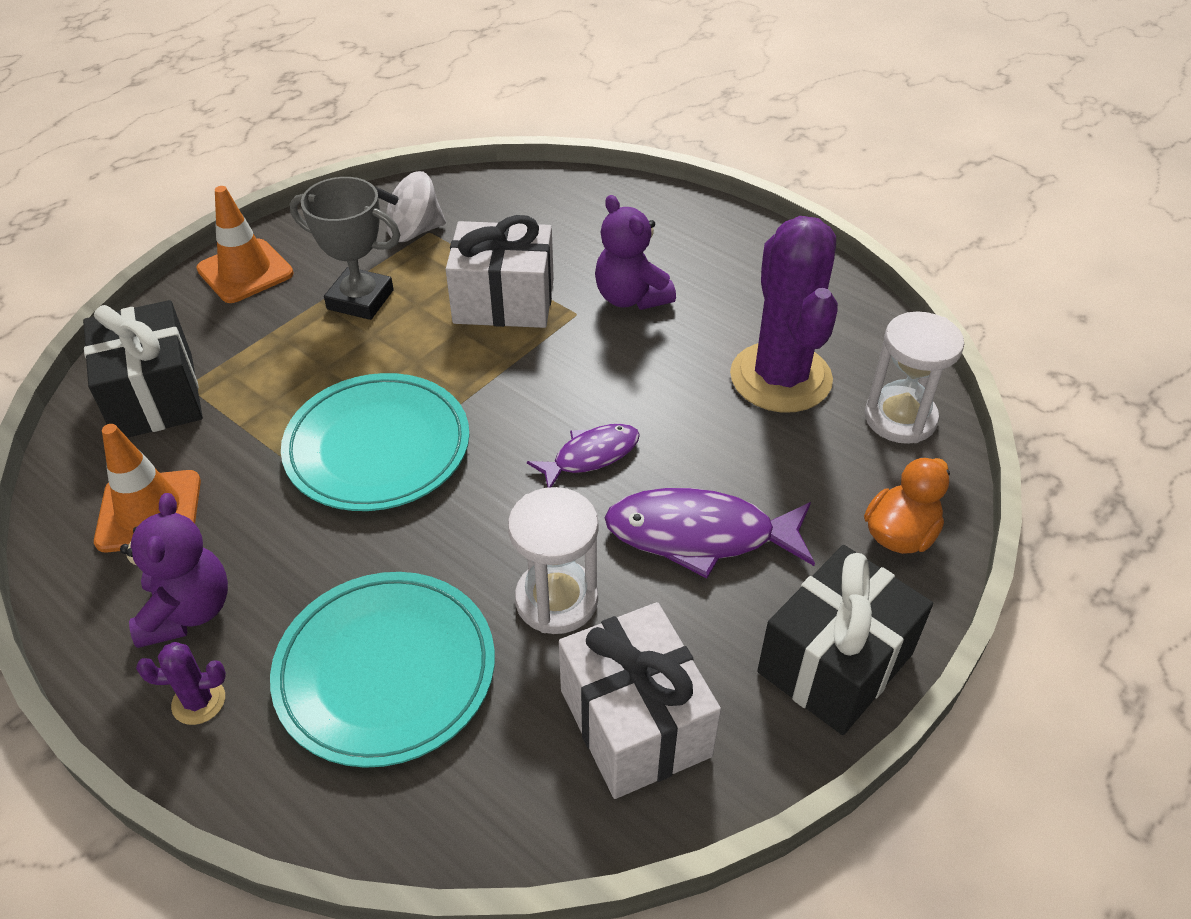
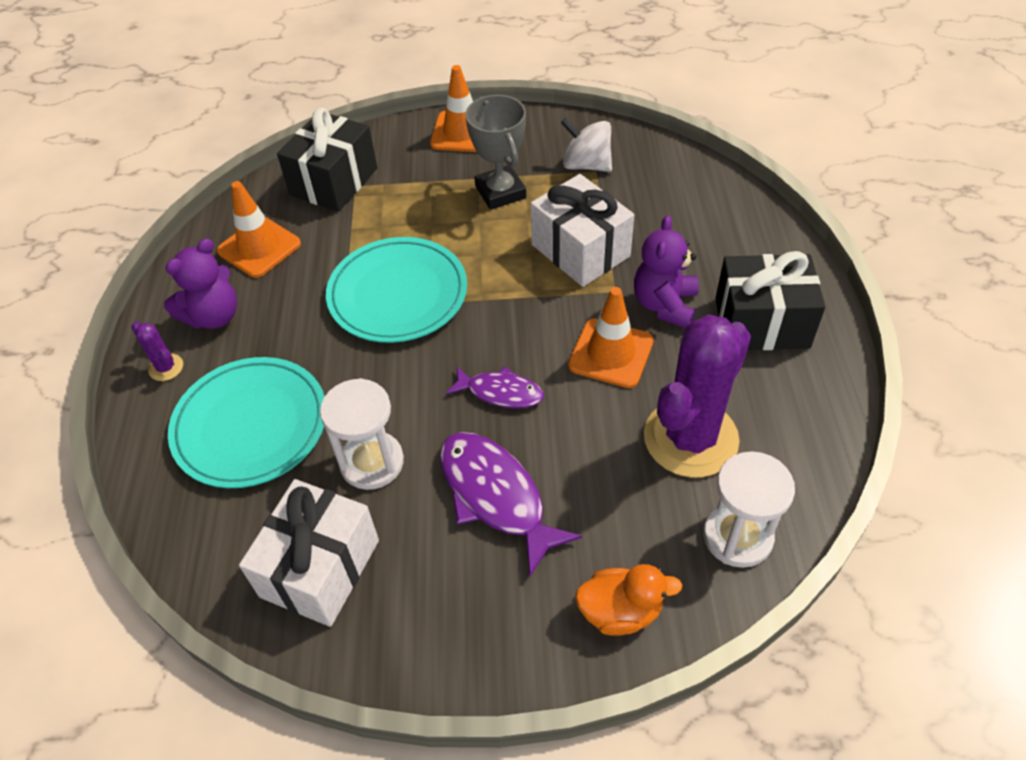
camera: 50 degrees right, 5 degrees up
black gift [757,545,933,735] -> black gift moved to [715,251,825,350]
none -> orange traffic cone [568,287,654,388]

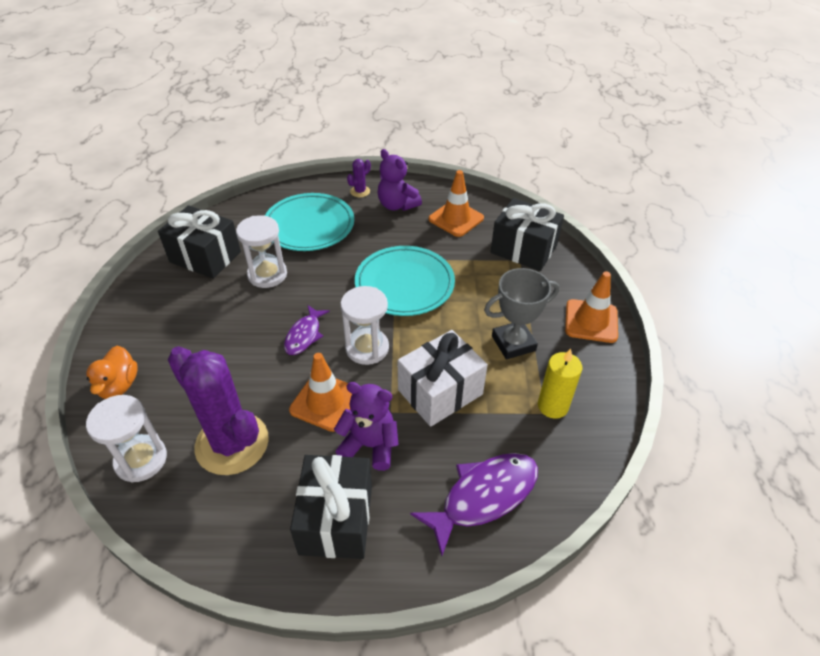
camera: 90 degrees right, 5 degrees down
white gift [239,479,379,627] -> black gift [158,205,241,279]
purple fish [440,432,582,576] -> purple fish moved to [410,453,538,556]
white spinning top [561,118,612,172] -> yellow candle [538,348,582,419]
none -> white hourglass [340,286,389,365]

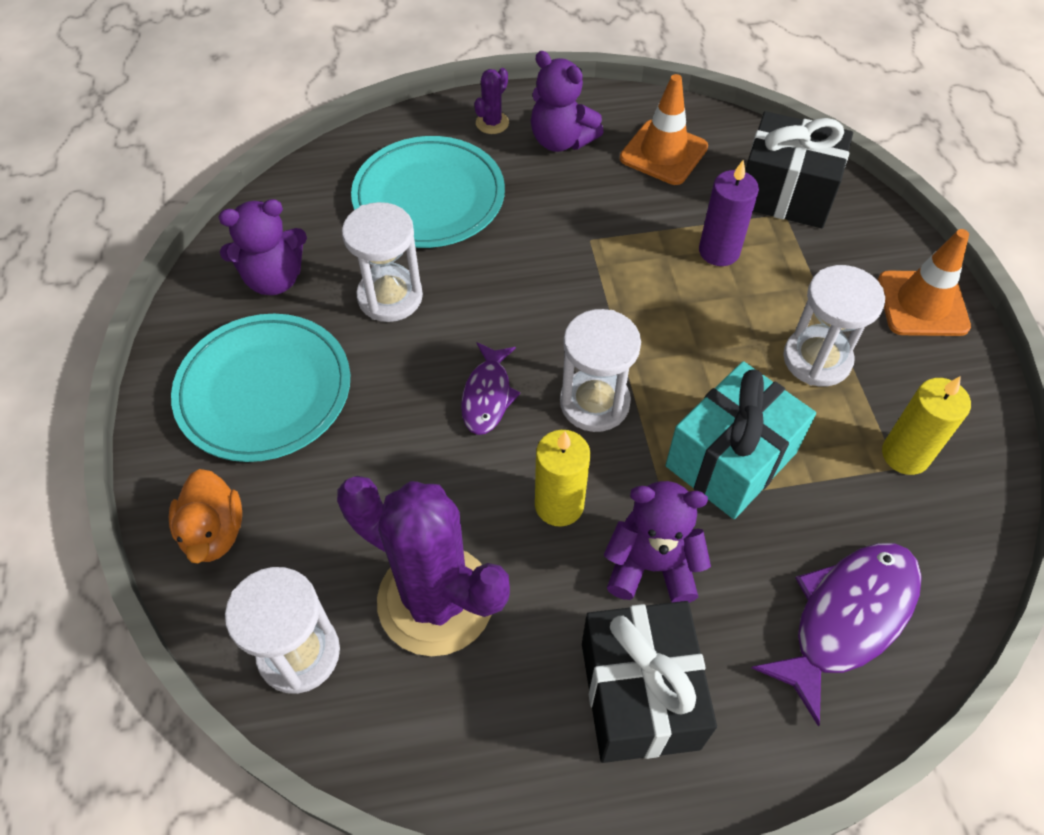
camera: 10 degrees left, 10 degrees up
black gift [158,205,241,279] -> purple teddy bear [218,199,307,295]
orange traffic cone [289,353,352,432] -> yellow candle [535,430,590,526]
turquoise plate [355,246,455,316] -> turquoise plate moved to [171,314,350,462]
white gift [398,330,488,427] -> turquoise gift [666,361,816,519]
grey trophy [484,268,559,360] -> white hourglass [783,265,885,387]
none -> purple candle [699,160,759,266]

